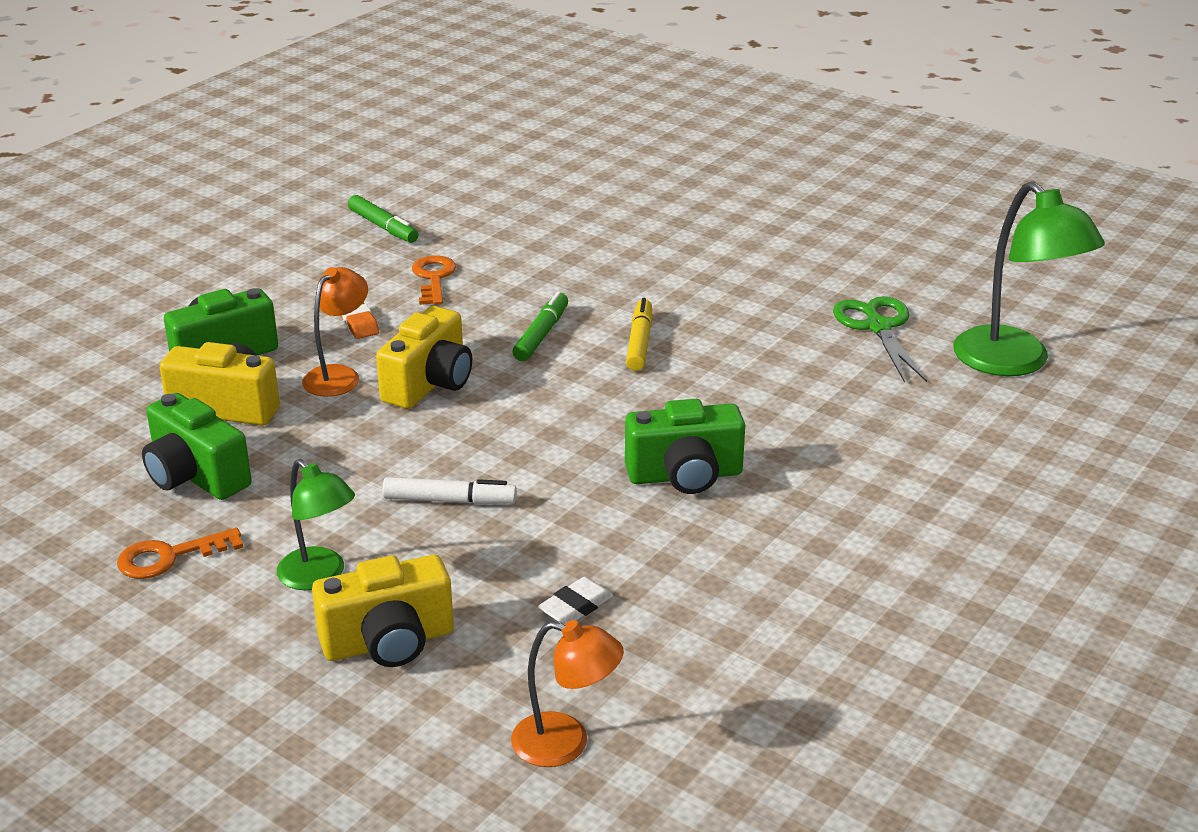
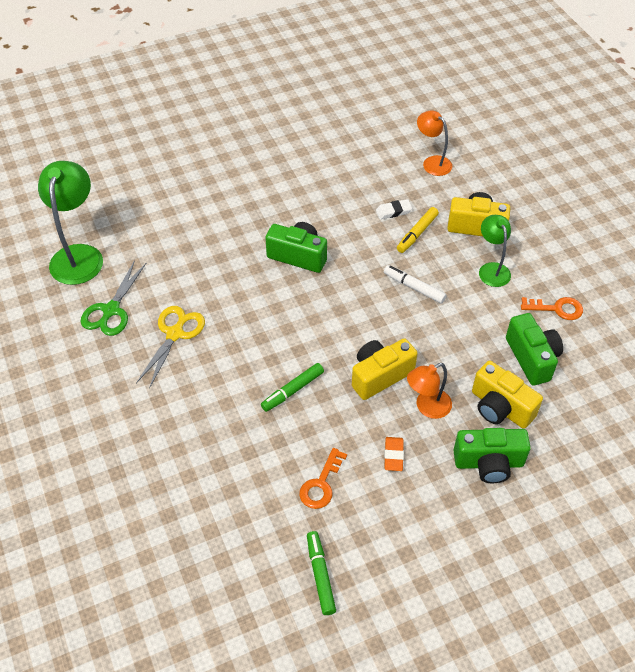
camera: 150 degrees left, 20 degrees up
yellow marker [626,298,652,371] -> yellow marker moved to [397,207,439,253]
none -> yellow scissors [136,306,205,389]

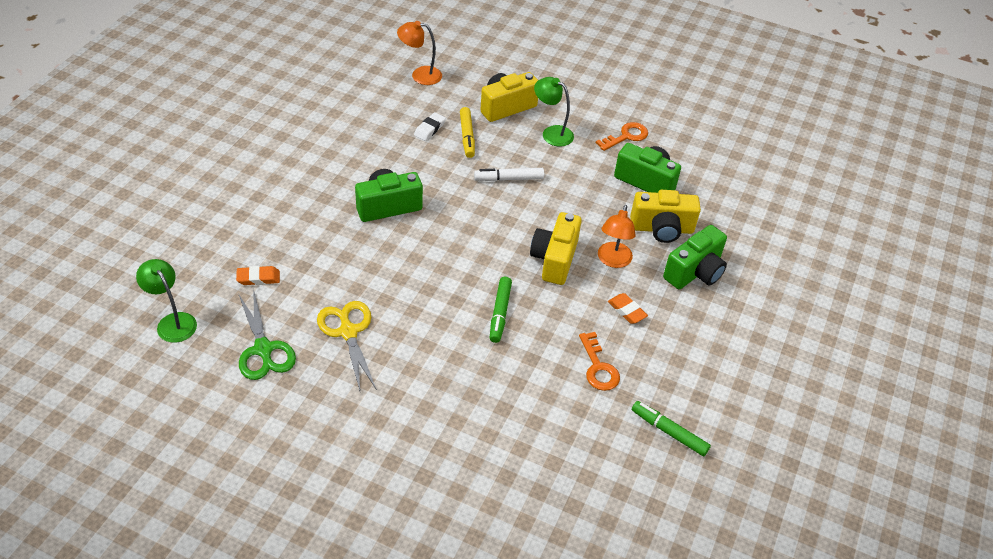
camera: 45 degrees left, 5 degrees down
green lamp [38,161,103,285] -> green lamp [136,259,197,343], size x0.60
none -> orange eraser [236,266,280,285]

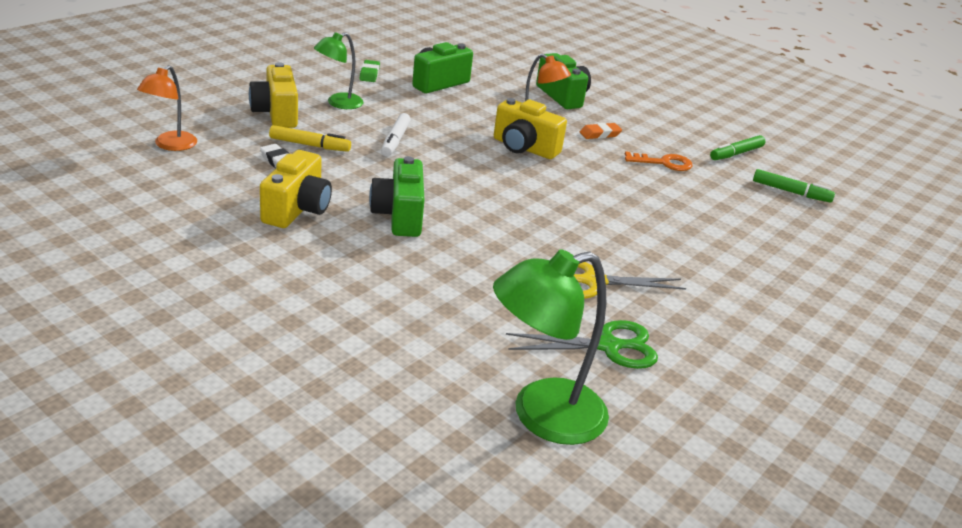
camera: 75 degrees left, 15 degrees down
green lamp [136,259,197,343] -> green lamp [493,249,609,445], size x1.68
orange eraser [236,266,280,285] -> none
green marker [490,277,512,343] -> green marker moved to [753,169,835,203]
orange key [596,122,648,151] -> green eraser [360,60,380,82]
yellow camera [630,190,701,243] -> yellow camera moved to [260,150,332,228]

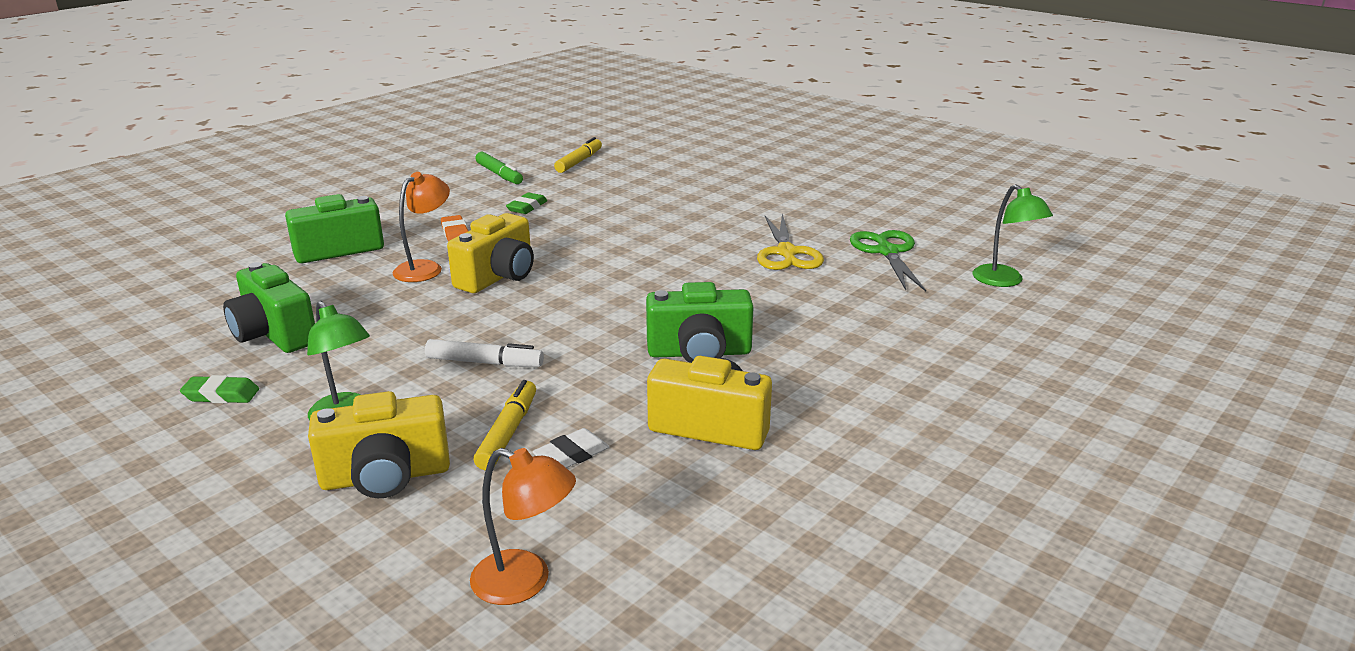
camera: 85 degrees left, 5 degrees down
green lamp [493,249,609,445] -> green lamp [973,184,1053,287], size x0.60
orange key [625,151,693,171] -> green eraser [506,193,547,214]
green marker [753,169,835,203] -> yellow marker [554,137,602,173]

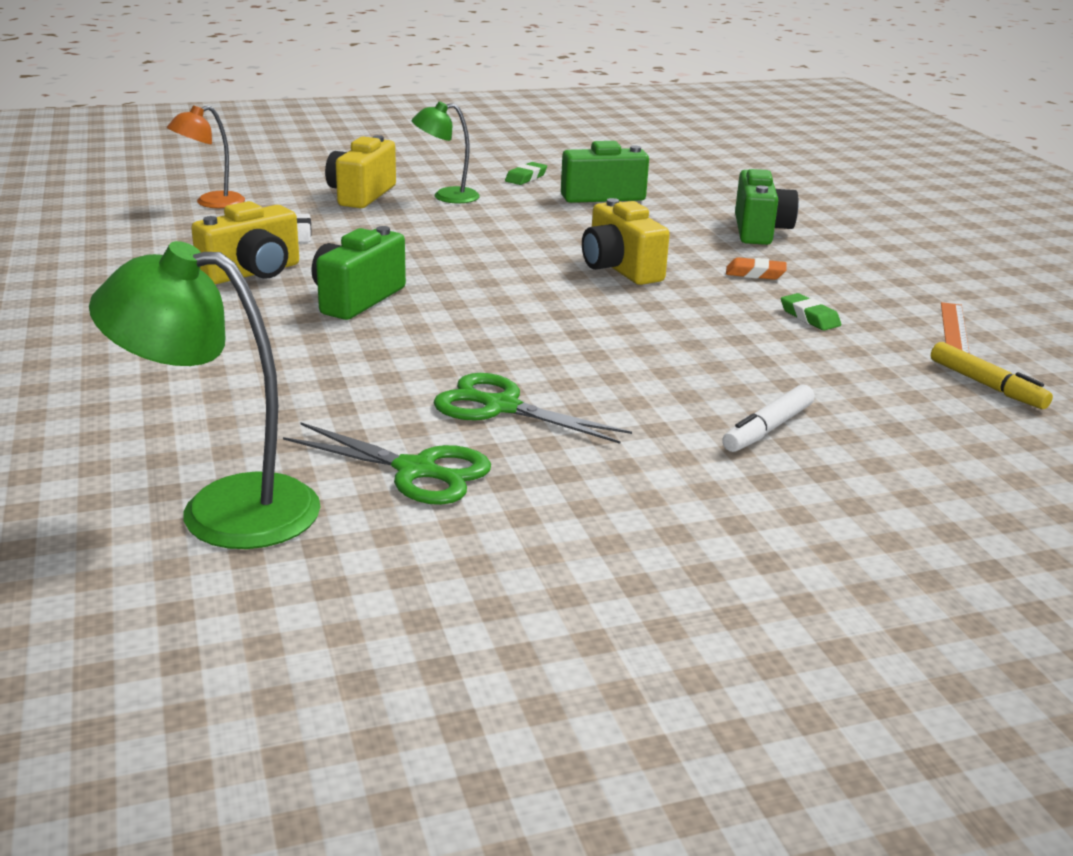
camera: 120 degrees right, 0 degrees up
orange lamp [393,172,450,282] -> none
white marker [425,339,544,367] -> white marker moved to [722,385,815,452]
yellow marker [474,380,536,470] -> none
green marker [475,152,523,184] -> orange ruler [941,302,970,354]
yellow scissors [757,214,824,270] -> green scissors [433,373,632,444]
green lamp [973,184,1053,287] -> green lamp [89,241,321,549], size x1.68

